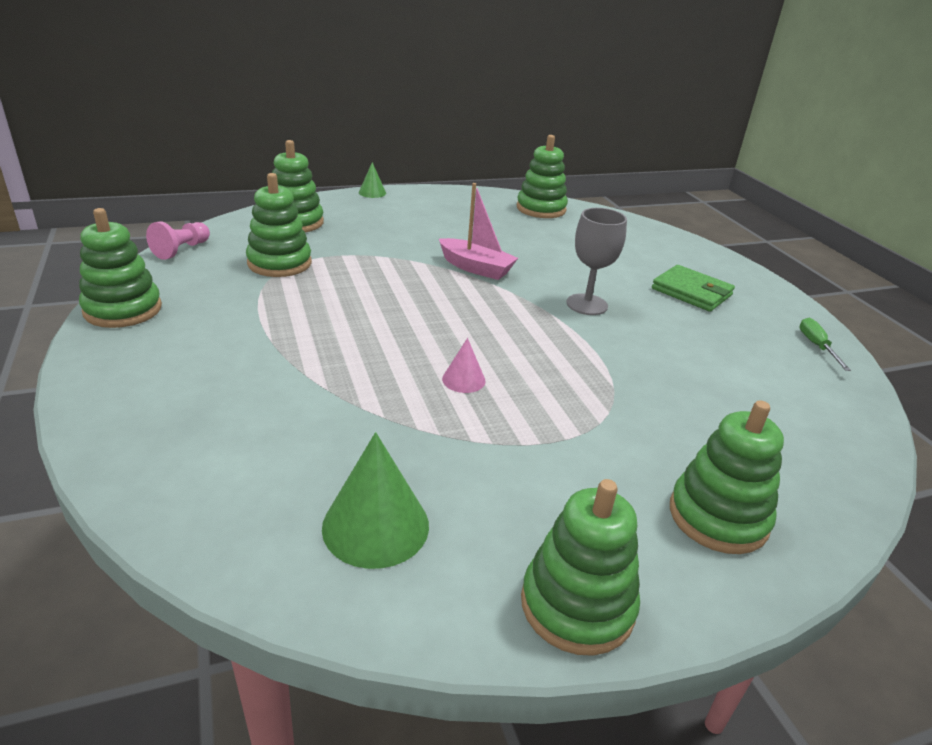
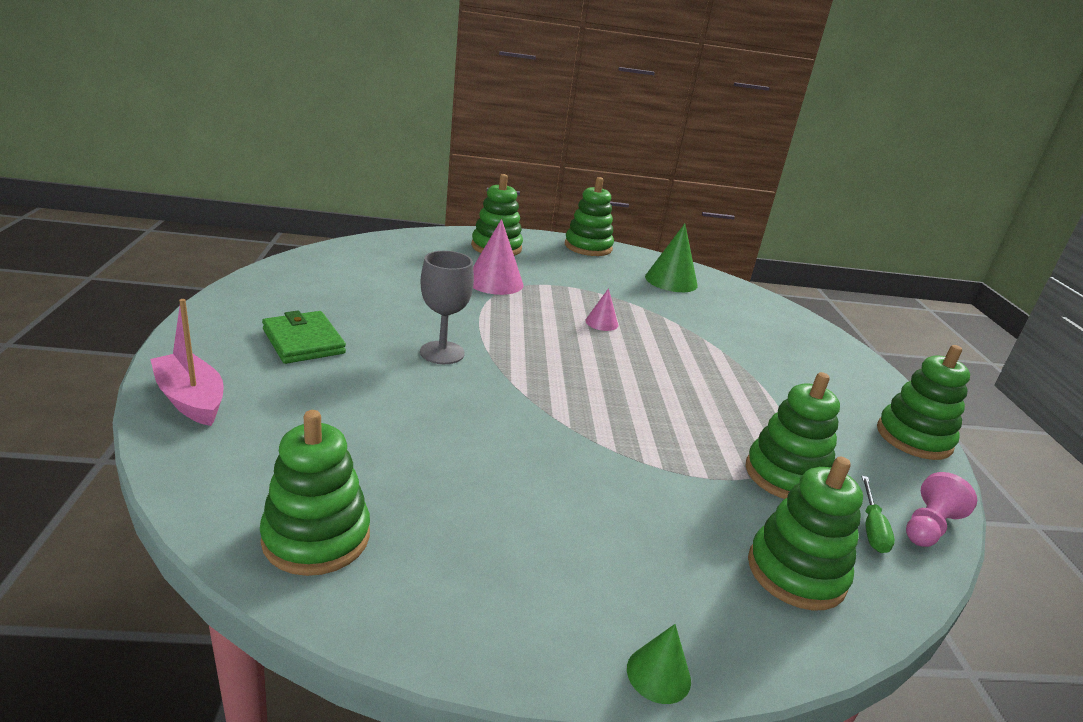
camera: 165 degrees left, 5 degrees down
pink boat [439,183,518,280] -> pink boat moved to [150,299,223,426]
green screwdriver [799,318,851,371] -> green screwdriver moved to [862,476,895,553]
none -> pink cone [473,219,524,295]

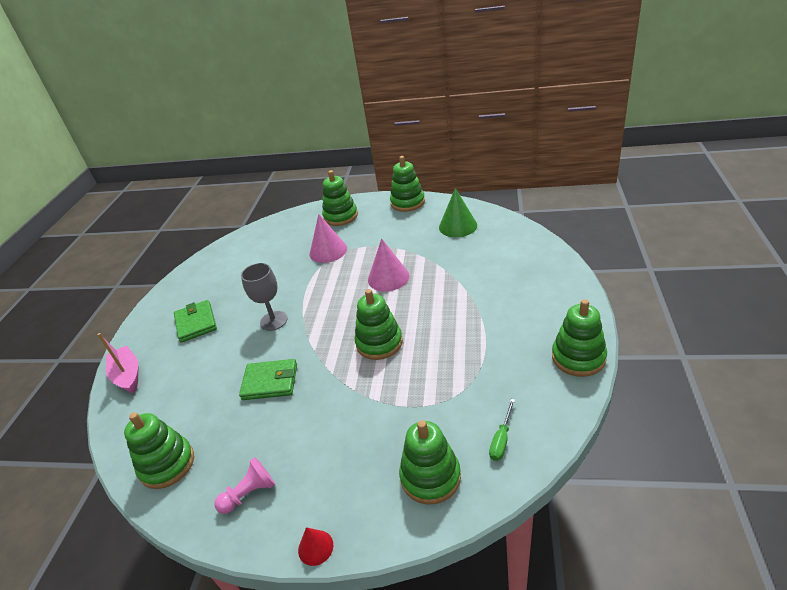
camera: 20 degrees right, 10 degrees up
pink cone [585,288,618,331] -> pink cone [368,238,410,291], size x1.85
green cone [627,624,691,704] -> red cone [298,527,333,566]
green stacking toy [746,372,840,499] -> green stacking toy moved to [355,289,403,360]
pink pawn [906,472,977,547] -> pink pawn moved to [214,457,275,514]
none -> green wallet [239,359,297,400]

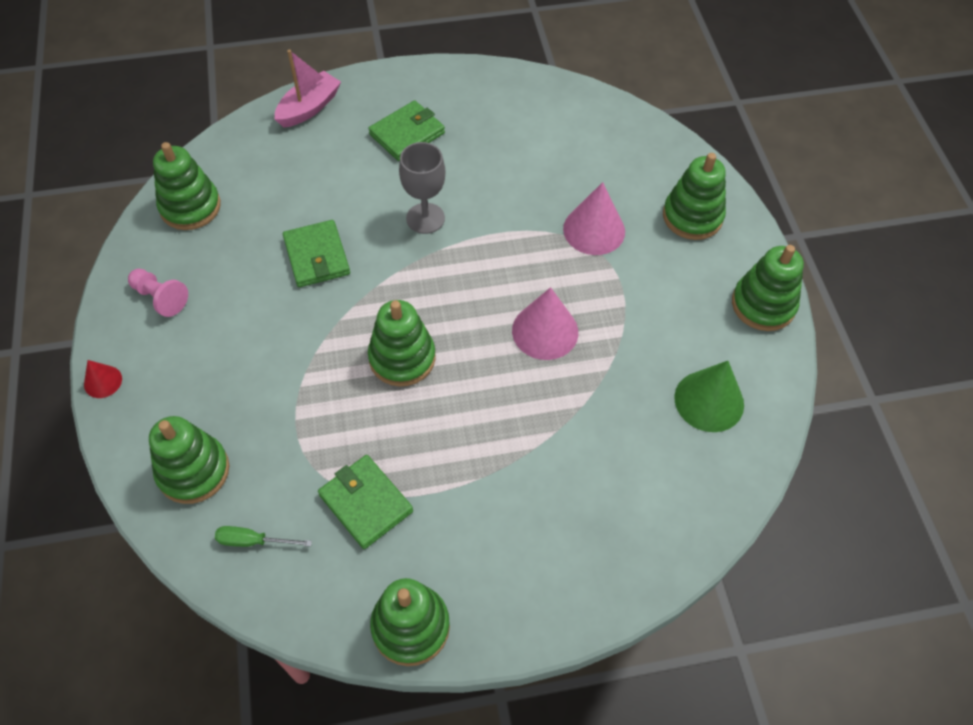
camera: 65 degrees right, 20 degrees up
none -> green wallet [318,455,413,549]

